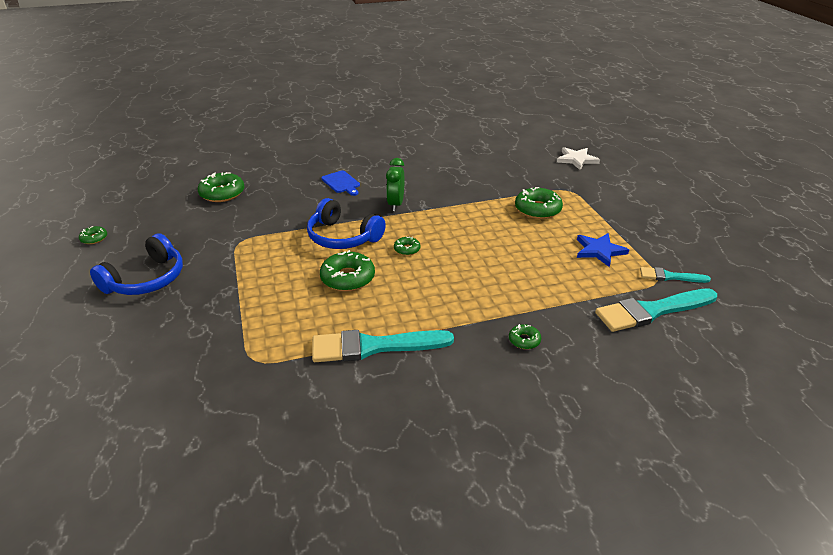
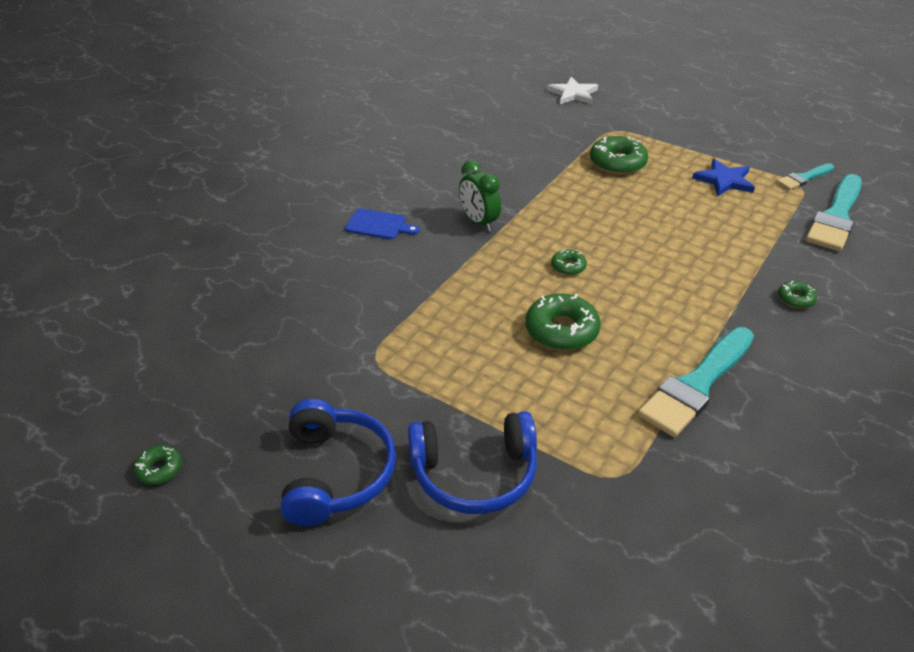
camera: 40 degrees left, 5 degrees up
green donut [198,172,244,202] -> none
blue headphones [307,198,386,249] -> blue headphones moved to [408,411,537,514]

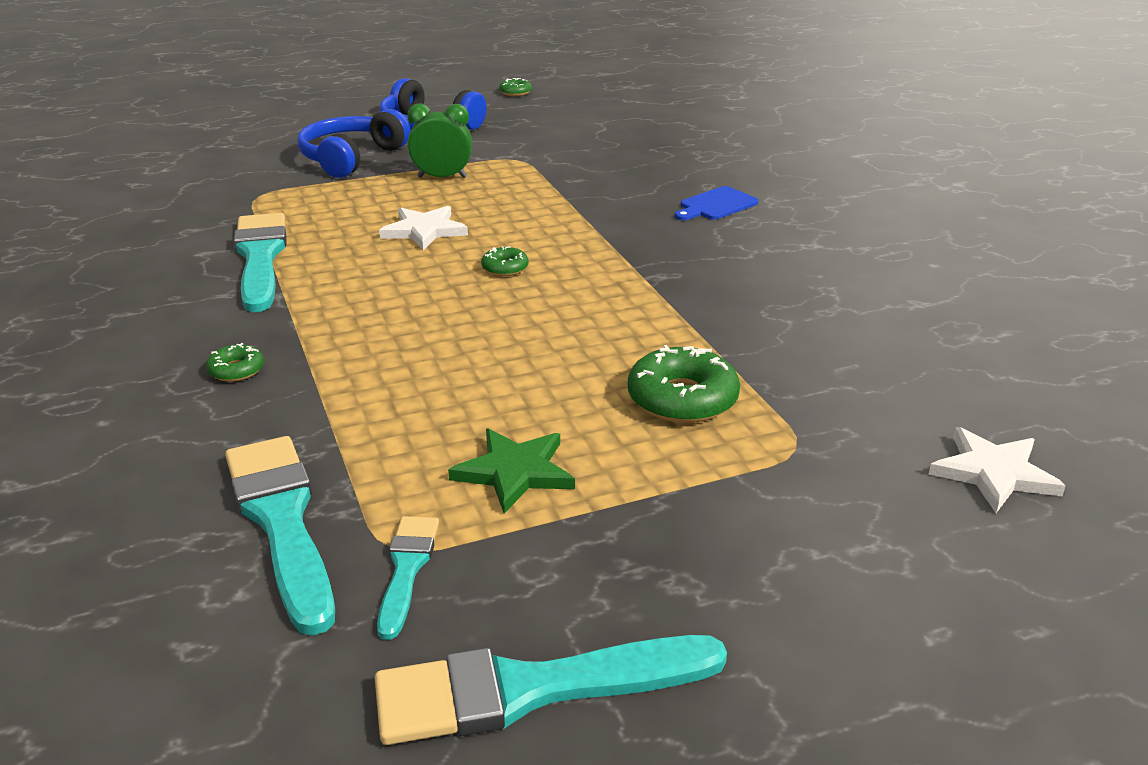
camera: 125 degrees right, 10 degrees down
green clock [459,160,501,231] -> green clock moved to [407,104,472,178]
green donut [526,293,601,350] -> white star [379,206,468,250]
blue star [692,159,755,196] -> green star [448,428,575,513]
none -> turquoise brush [375,635,727,745]

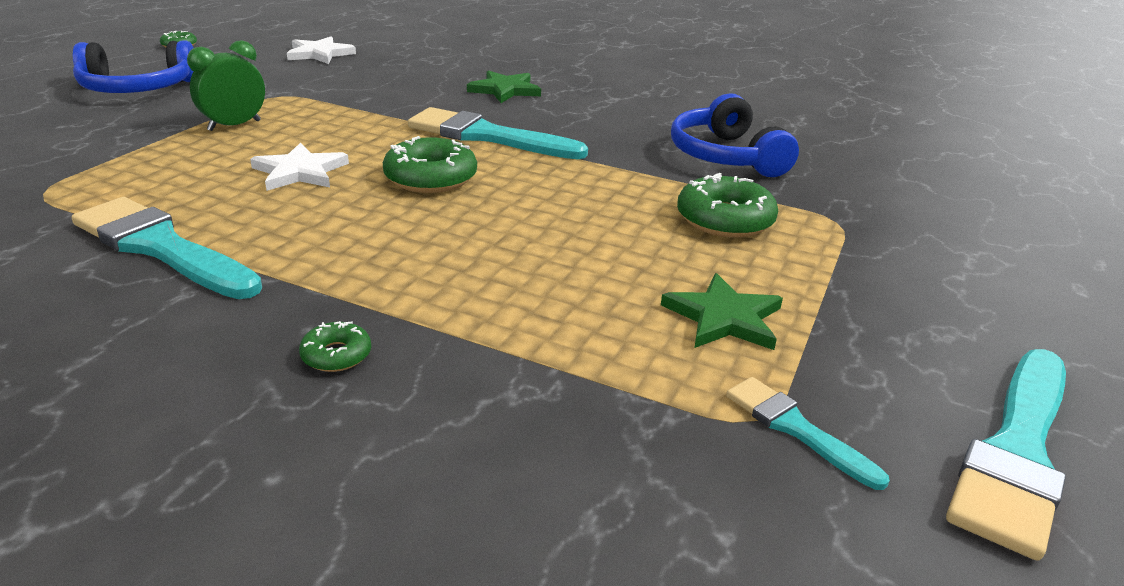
camera: 45 degrees left, 0 degrees up
turquoise brush [225,436,335,636] -> turquoise brush moved to [408,107,588,159]
blue headphones [297,109,410,178] -> blue headphones moved to [671,93,799,177]
green donut [481,246,529,276] -> green donut [383,136,477,193], size x1.92
blue cutting board [675,186,758,220] -> green star [467,71,541,103]
white star [928,427,1066,513] -> white star moved to [287,37,356,64]

